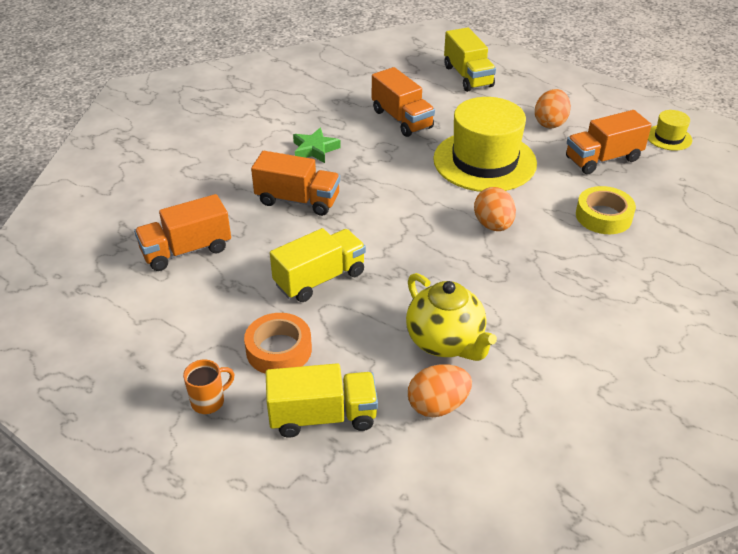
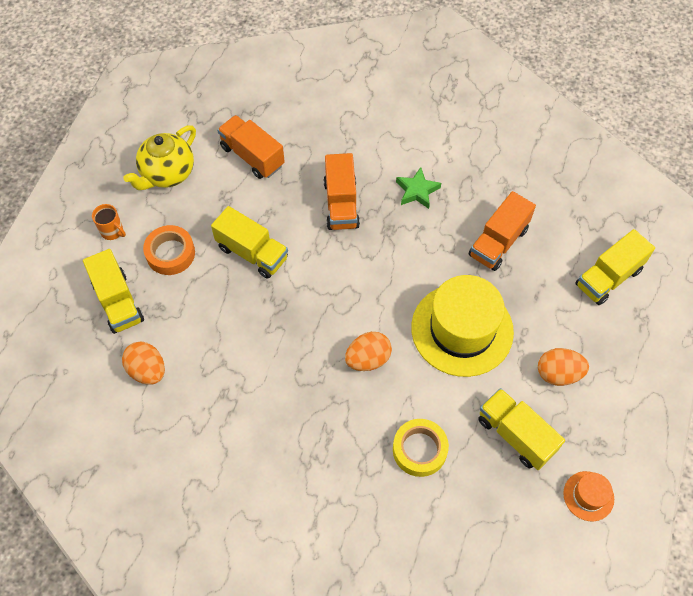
camera: 70 degrees right, 20 degrees up
yellow teapot [406,273,497,361] -> yellow teapot moved to [123,125,196,190]
orange truck [566,110,652,174] -> yellow truck [478,388,565,470]
yellow hat [648,110,692,151] -> orange hat [563,471,614,521]

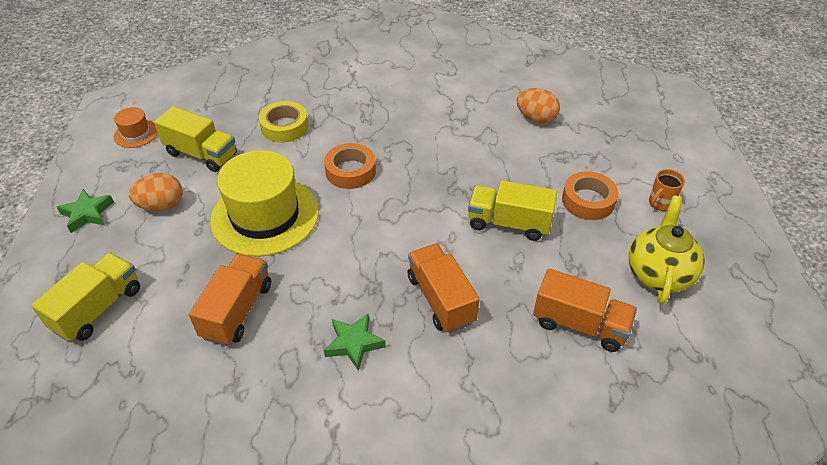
camera: 160 degrees right, 15 degrees down
yellow truck [83,249,144,334] -> none
orange mug [92,204,126,240] -> orange mug turned 60 degrees counterclockwise [649,169,685,211]
orange egg [345,332,392,371] -> orange tape [324,143,376,189]
none -> green star [57,189,114,233]

